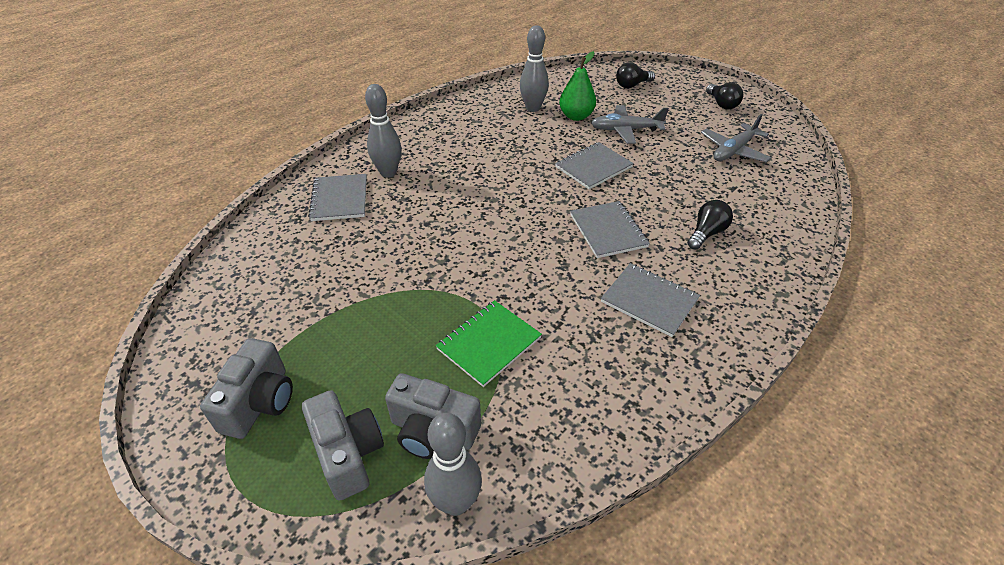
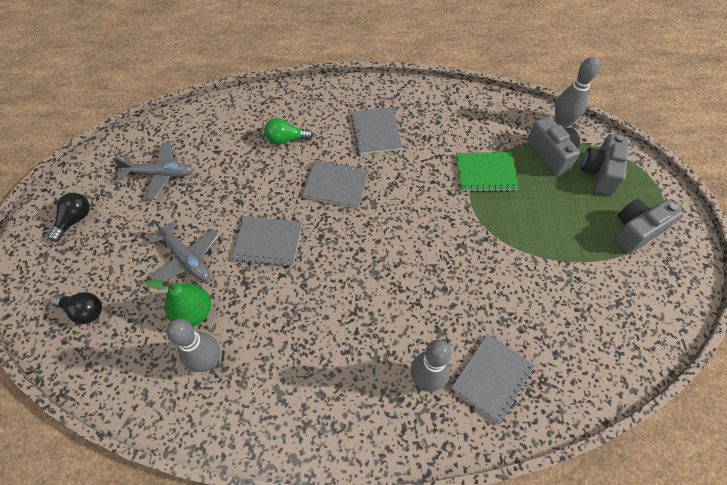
camera: 135 degrees left, 15 degrees up
grey notebook [570,201,650,258] -> grey notebook turned 75 degrees clockwise [302,160,369,208]
black light bulb [687,200,733,250] -> green light bulb [264,118,313,145]

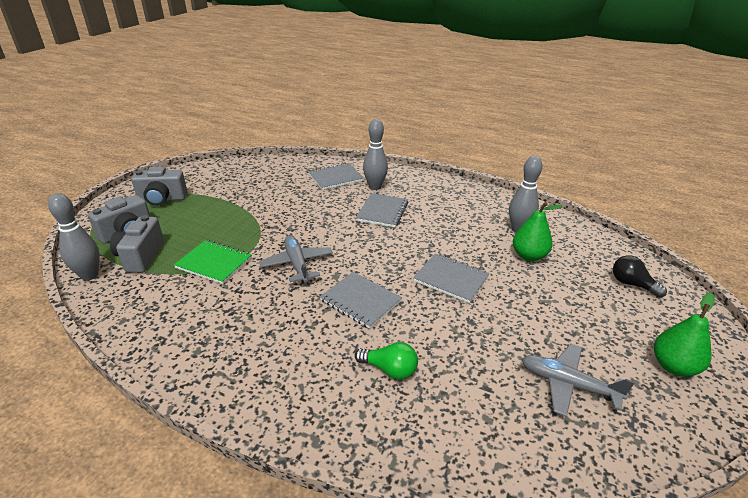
camera: 155 degrees left, 25 degrees down
black light bulb [48,193,90,242] -> green pear [654,292,715,376]
grey plane [149,220,219,281] -> grey plane moved to [259,235,333,283]
grey notebook [351,107,402,155] -> grey notebook moved to [356,193,409,227]

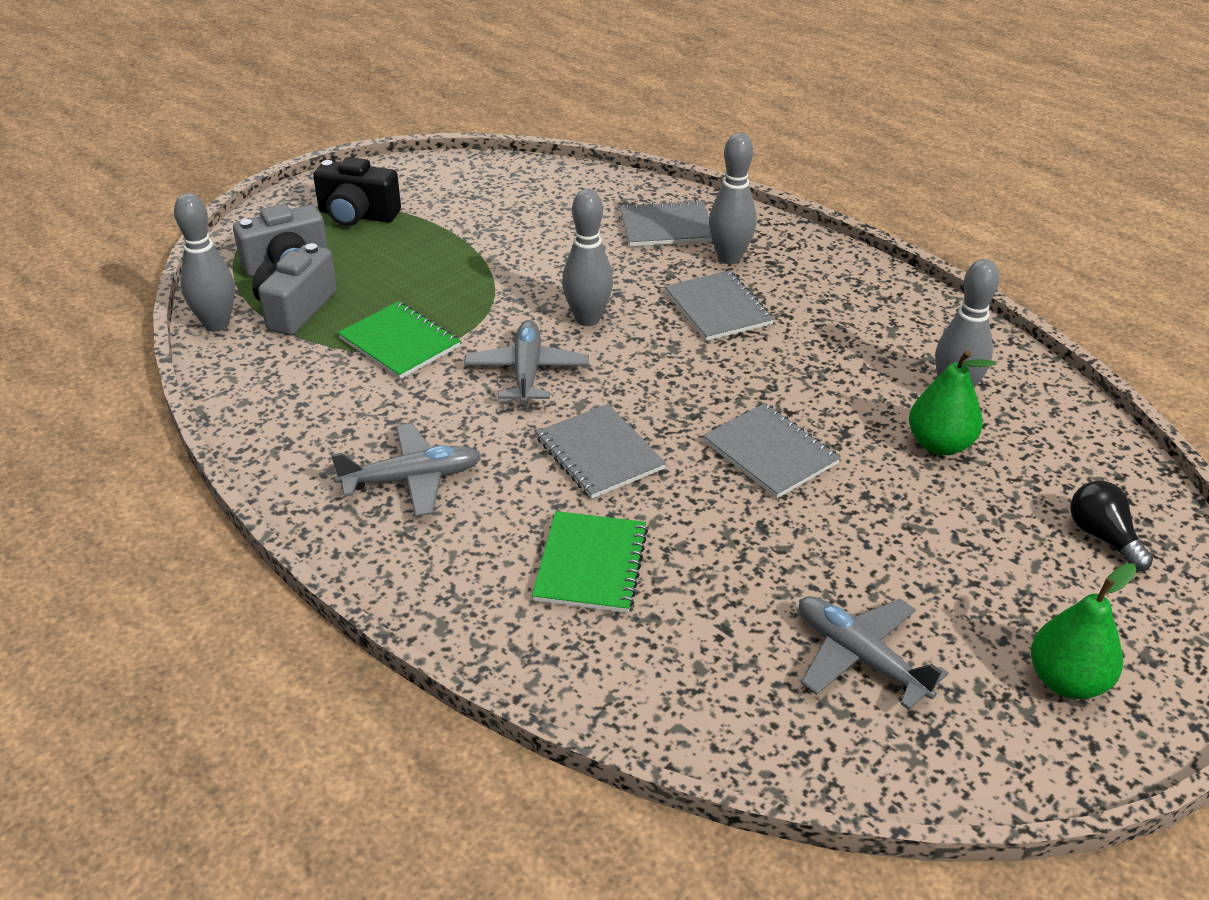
camera: 20 degrees right, 5 degrees up
grey camera [132,166,187,206] -> black camera [313,157,401,226]
green light bulb [355,342,418,380] -> green notebook [532,511,648,613]
grey notebook [356,193,409,227] -> grey notebook turned 60 degrees counterclockwise [664,270,774,341]
none -> grey plane [331,423,481,517]
none -> grey bowling pin [562,189,613,326]

